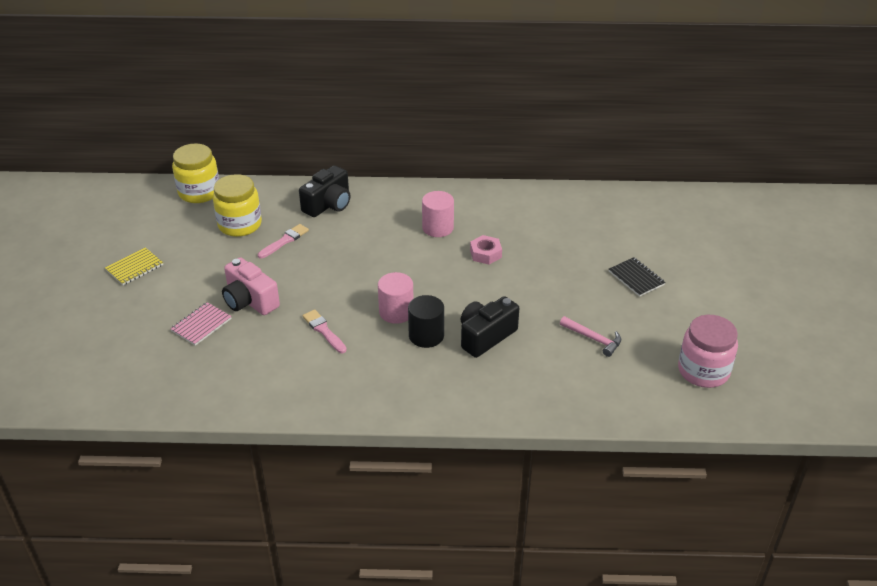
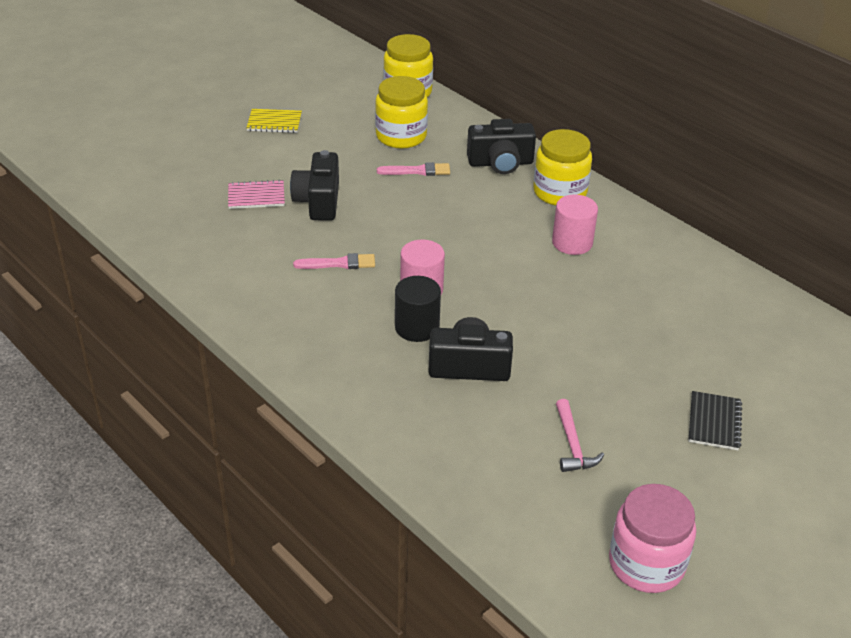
camera: 45 degrees right, 0 degrees up
pink camera [222,257,280,315] -> black camera [290,150,339,221]
pink brush [303,309,347,353] -> pink brush turned 75 degrees clockwise [293,253,375,269]
pink nut [470,235,502,265] -> none
none -> yellow jar [533,129,592,206]

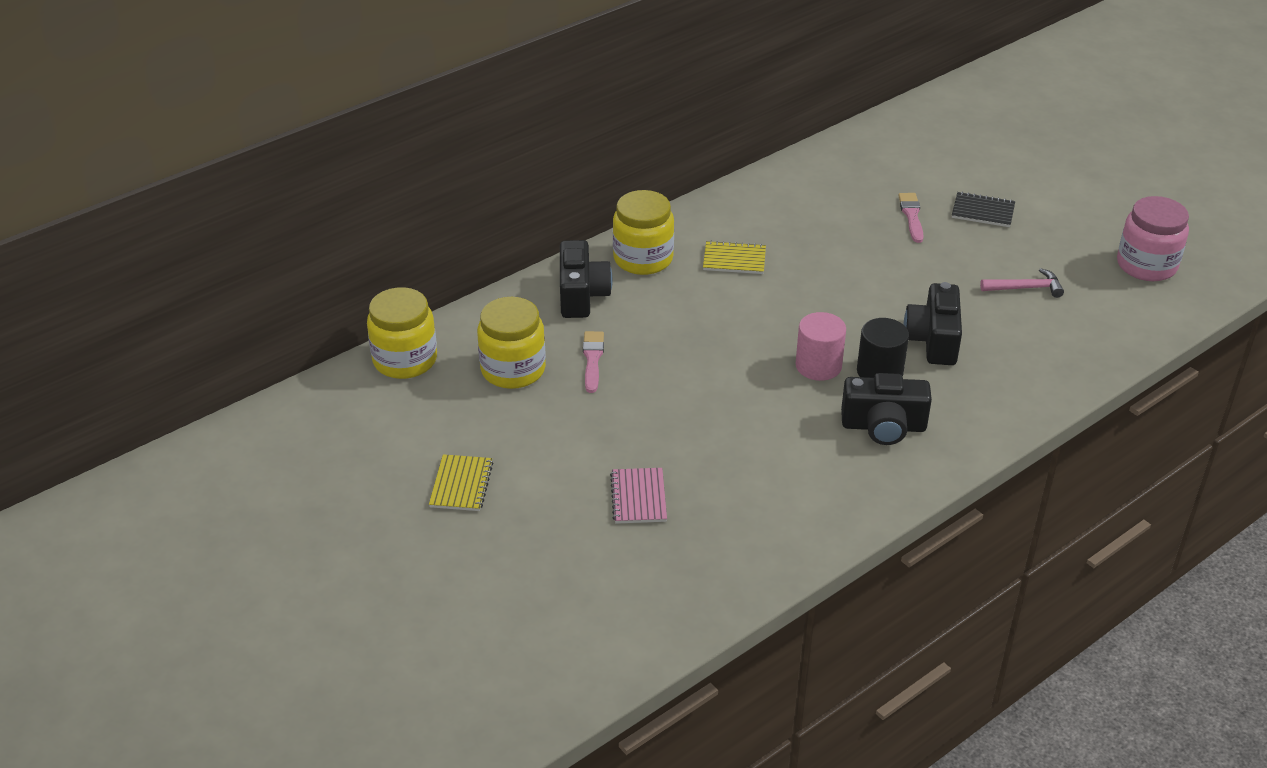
camera: 85 degrees left, 0 degrees up
black camera [290,150,339,221] -> black camera moved to [841,373,932,445]
pink brush [293,253,375,269] -> pink brush moved to [898,193,924,243]
pink cylinder [552,194,598,255] -> yellow notebook [703,241,766,274]

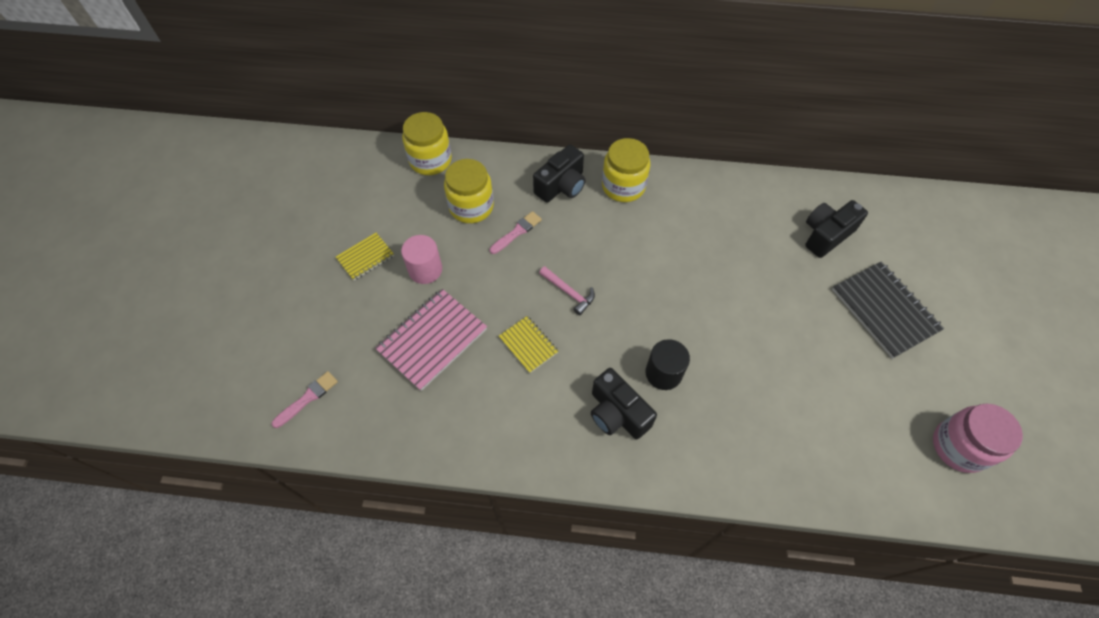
camera: 45 degrees right, 20 degrees up
pink notebook [610,468,667,524] -> pink notebook [375,289,487,391], size x1.79
yellow notebook [703,241,766,274] -> yellow notebook moved to [499,316,559,373]
pink cylinder [796,312,846,381] -> pink cylinder moved to [401,235,442,284]
pink brush [898,193,924,243] -> pink brush moved to [272,371,338,428]
black camera [903,282,962,365] -> black camera moved to [805,200,868,258]
black notebook [952,192,1015,227] -> black notebook [832,261,944,359], size x1.79
pink hammer [980,268,1064,298] -> pink hammer moved to [539,266,595,315]

